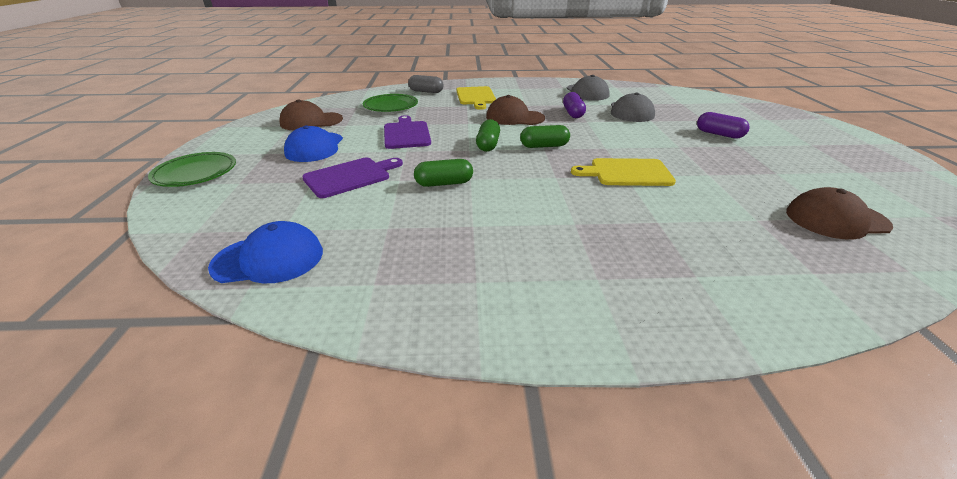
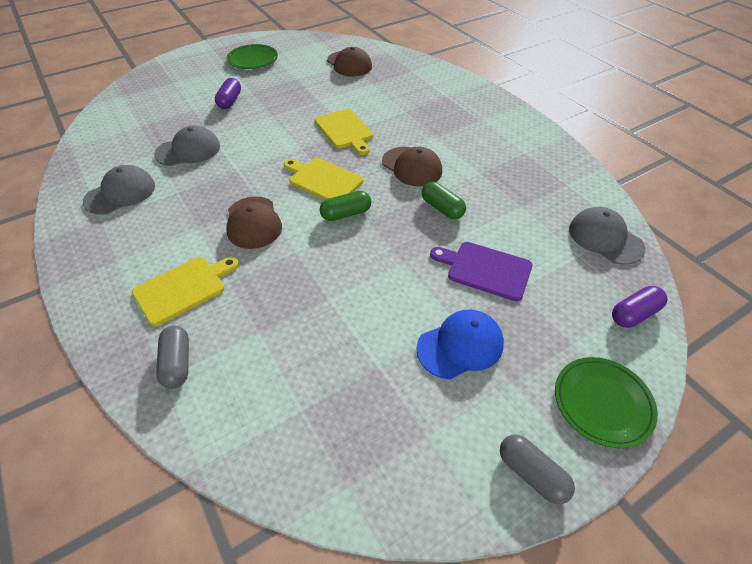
camera: 120 degrees left, 15 degrees up
blue cap [208,221,323,283] -> grey cap [569,207,645,265]
brown cap [279,99,343,130] -> brown cap moved to [382,147,442,187]
green plate [363,94,418,112] -> green plate moved to [226,44,278,69]
purple cutting board [384,115,431,149] -> none
green capsule [520,125,570,148] -> yellow cutting board [284,158,363,200]
purple capsule [563,92,586,118] -> purple capsule moved to [612,286,667,328]
none -> grey capsule [500,434,575,504]

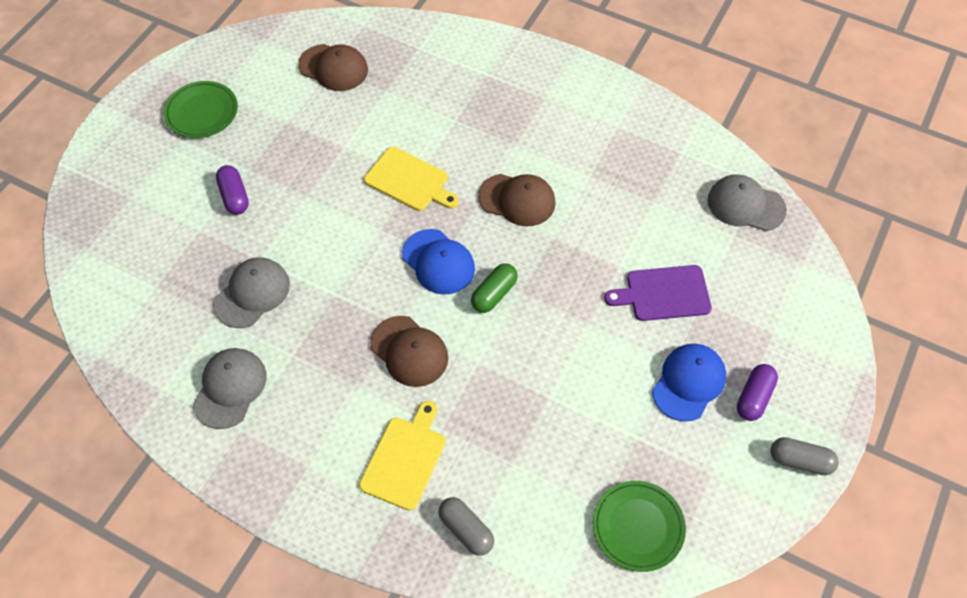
camera: 30 degrees left, 10 degrees up
yellow cutting board [284,158,363,200] -> blue cap [402,229,475,295]
green capsule [422,182,466,219] -> none
green plate [555,357,658,448] -> green plate moved to [593,481,686,572]
purple capsule [612,286,667,328] -> purple capsule moved to [737,364,778,421]

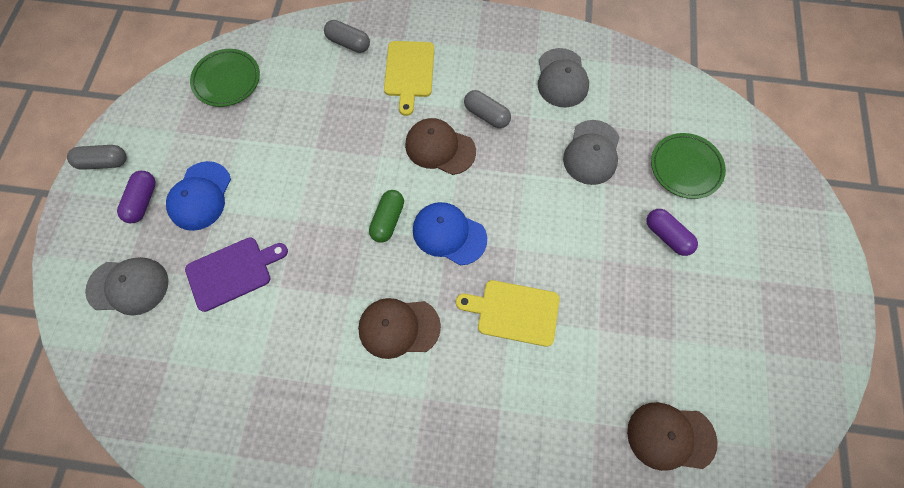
camera: 160 degrees right, 10 degrees up
green plate [164,81,238,138] -> green plate moved to [651,133,726,199]
grey cap [708,174,787,231] -> grey cap moved to [85,257,168,316]
none -> grey capsule [464,90,511,128]

